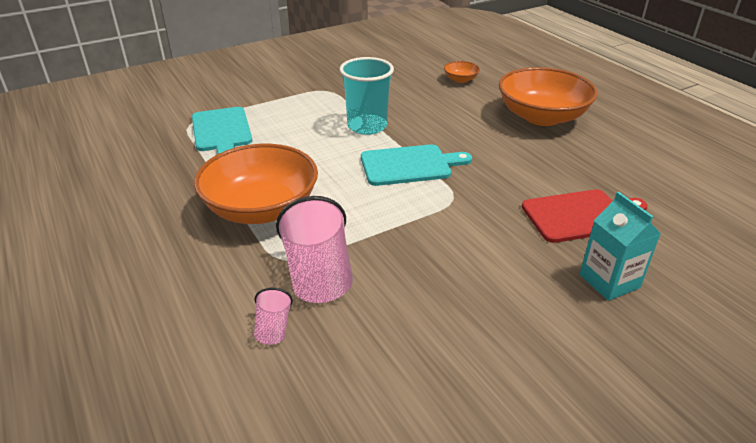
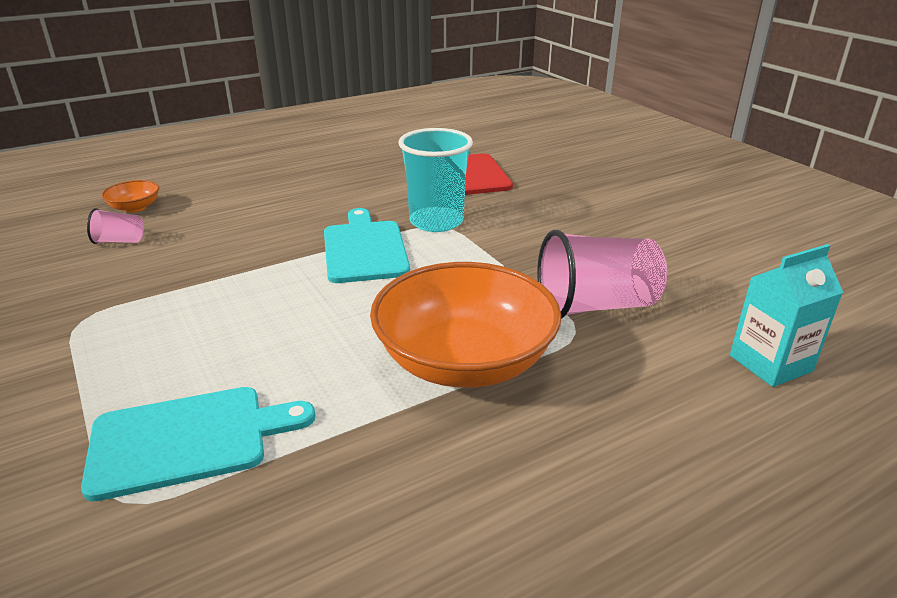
camera: 90 degrees left, 5 degrees down
pink cup [254,287,293,345] -> pink cup moved to [87,208,144,244]
turquoise cup [339,57,394,135] -> turquoise cup moved to [399,128,473,232]
orange bowl [499,67,598,126] -> none
turquoise carton [579,192,661,301] -> turquoise carton moved to [730,244,844,387]

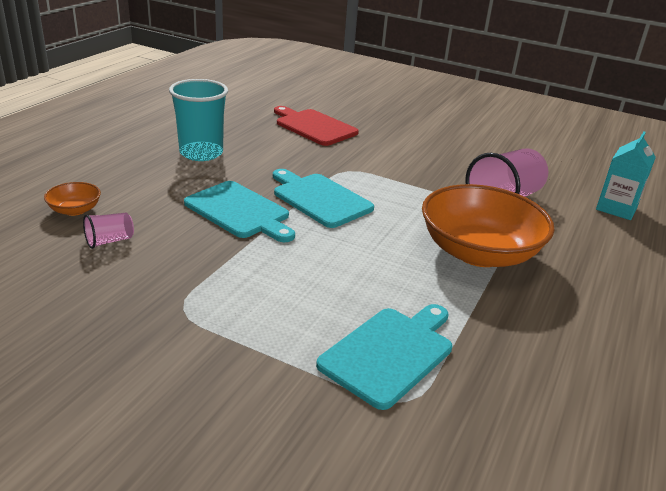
camera: 35 degrees left, 0 degrees up
turquoise cup [399,128,473,232] -> turquoise cup moved to [169,79,228,161]
none -> turquoise cutting board [184,181,295,242]

